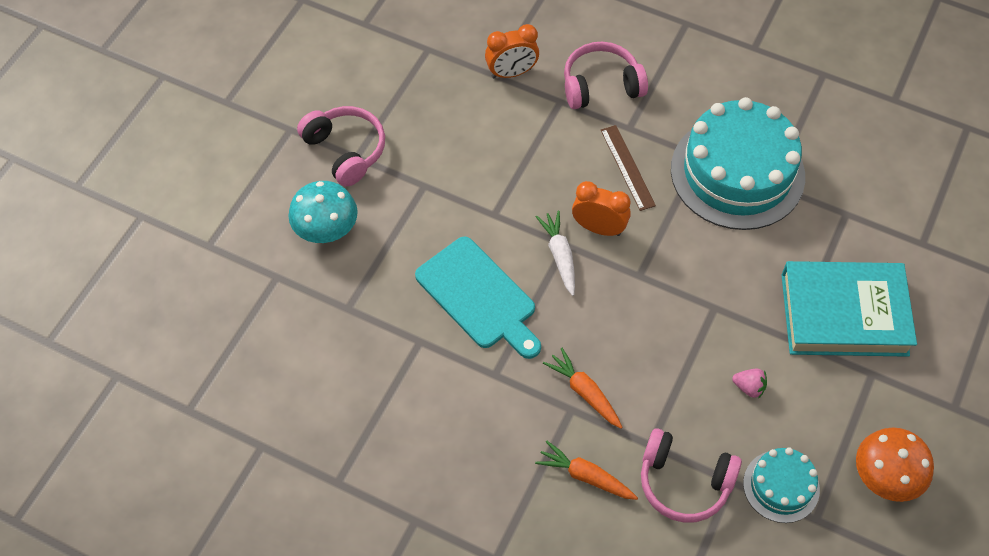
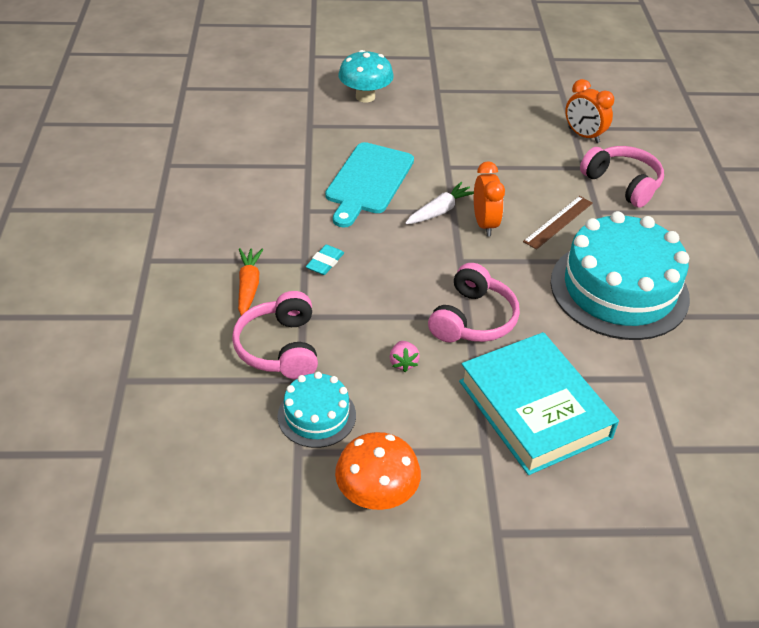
camera: 60 degrees right, 15 degrees down
pink headphones [297,106,385,187] -> pink headphones moved to [428,263,520,342]
orange carrot [543,348,622,429] -> turquoise eraser [306,245,344,275]

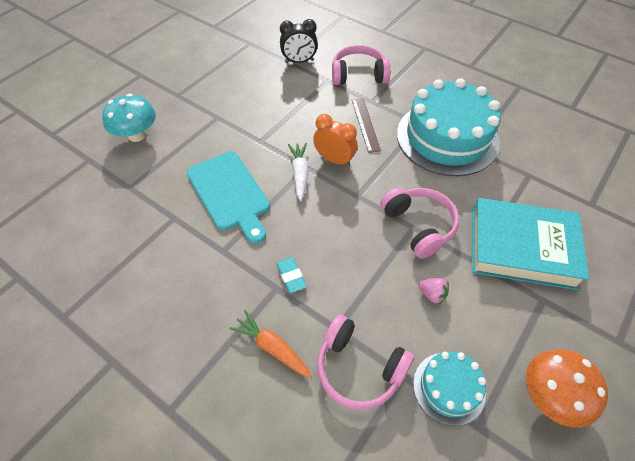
camera: 50 degrees left, 10 degrees up
orange clock [565,79,614,143] -> black clock [280,19,318,63]

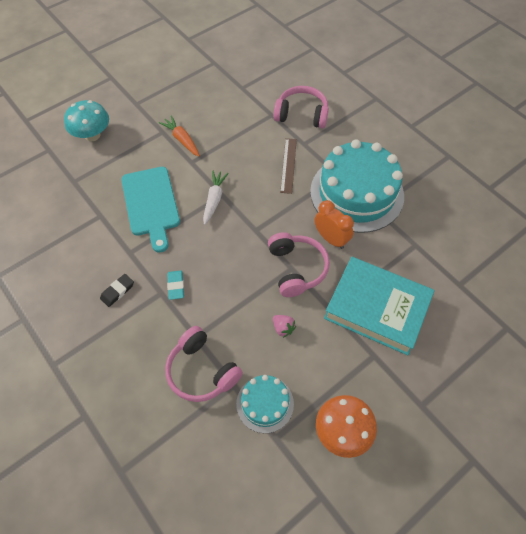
camera: 15 degrees right, 5 degrees up
orange carrot [229,310,312,377] -> orange carrot moved to [159,115,200,157]
black clock [280,19,318,63] -> none
orange clock [313,114,358,167] -> orange clock moved to [314,200,354,249]
none -> black eraser [100,274,134,307]

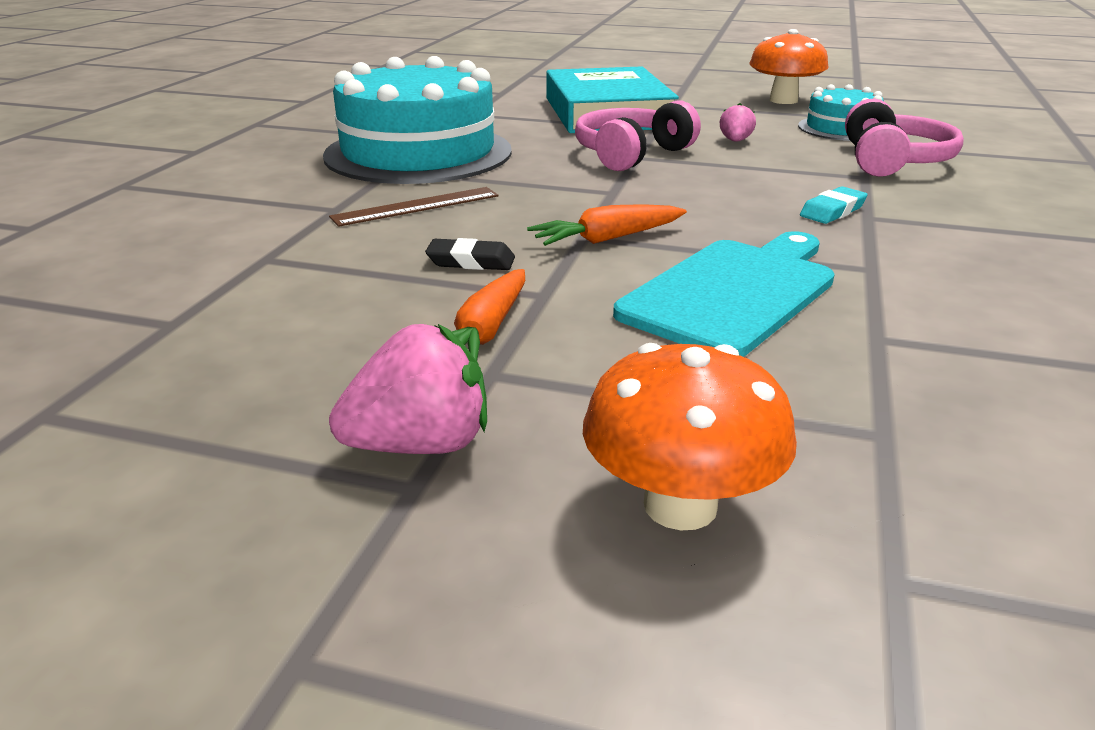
camera: 125 degrees left, 30 degrees down
turquoise mushroom [64,100,109,141] -> orange mushroom [583,343,797,530]
black eraser [100,274,134,307] -> black eraser moved to [425,238,515,270]
white carrot [203,171,229,225] -> orange carrot [527,204,687,246]
pink headphones [273,86,329,128] -> none
orange clock [314,200,354,249] -> none
none -> pink strawberry [329,324,487,454]

